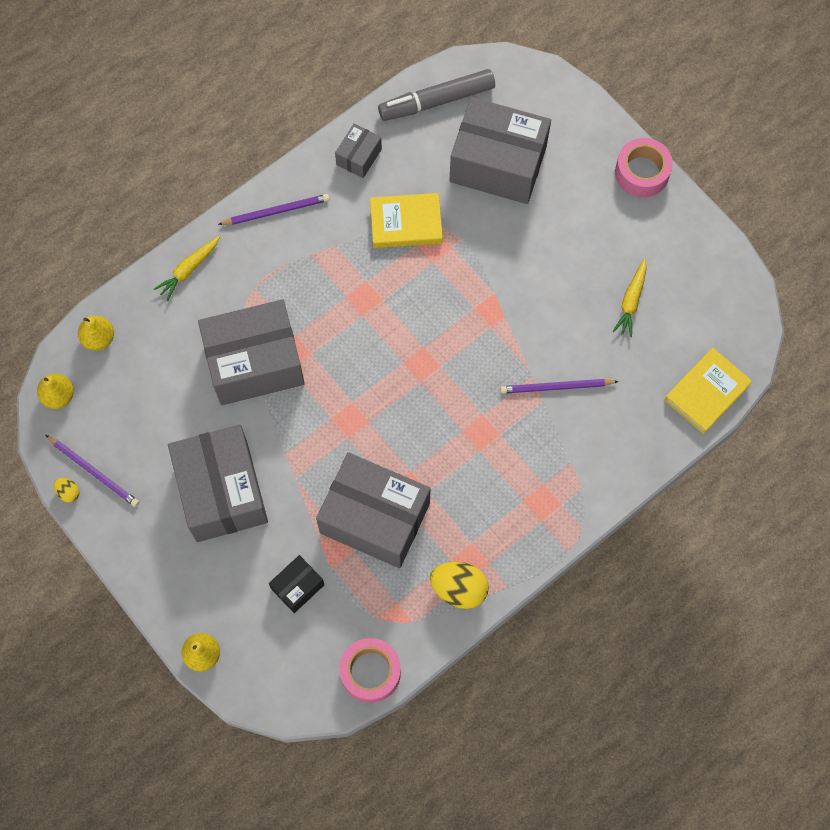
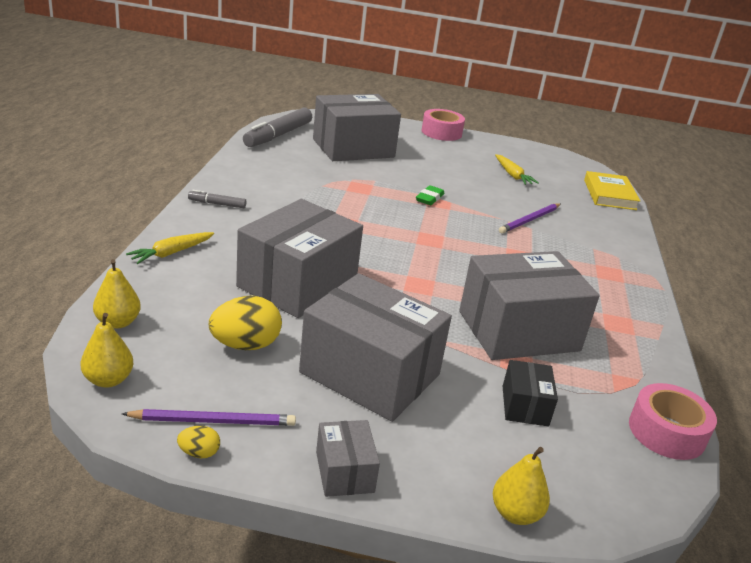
camera: 45 degrees left, 40 degrees down
yellow carrot [154,236,220,301] -> yellow carrot turned 45 degrees clockwise [126,232,214,264]
purple pencil [218,194,329,225] -> grey marker [188,190,246,208]
grey box [335,123,382,178] -> grey box moved to [316,420,380,497]
yellow book [370,193,443,248] -> none
yellow egg [430,562,489,609] -> yellow egg moved to [209,296,282,350]
none -> green eraser [416,185,444,205]

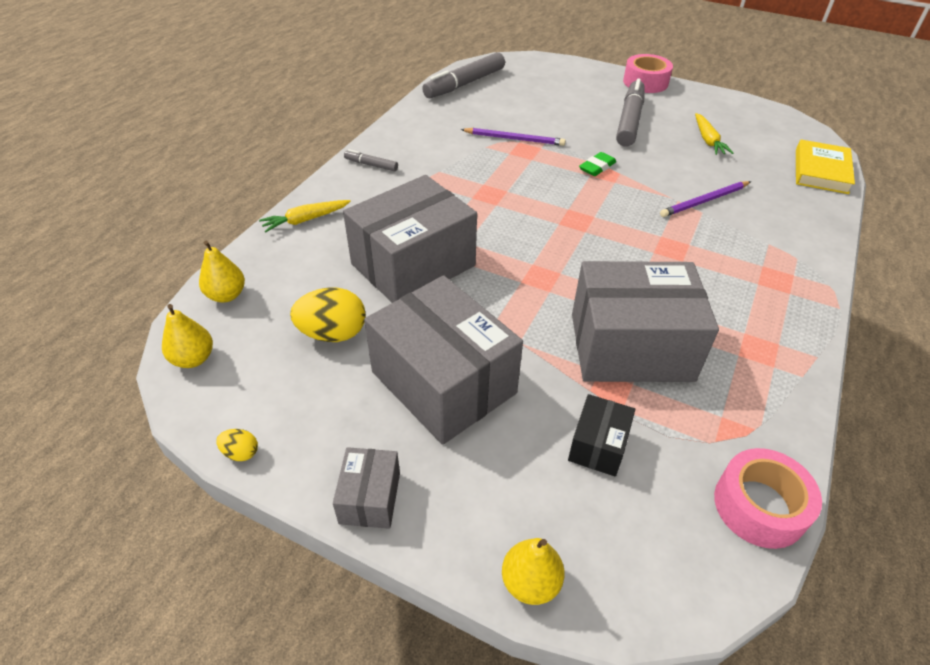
camera: 20 degrees right, 15 degrees up
purple pencil [122,409,296,426] -> purple pencil moved to [461,128,566,146]
grey box [313,94,401,161] -> none
none -> grey marker [616,78,645,147]

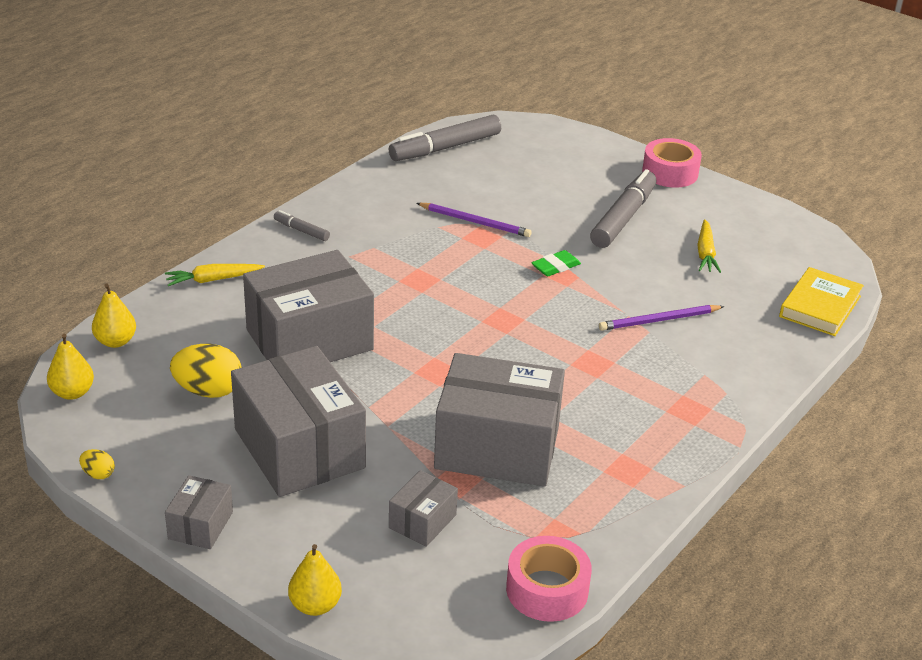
camera: 10 degrees right, 10 degrees down
black box [568,394,635,477] -> grey box [389,470,458,547]

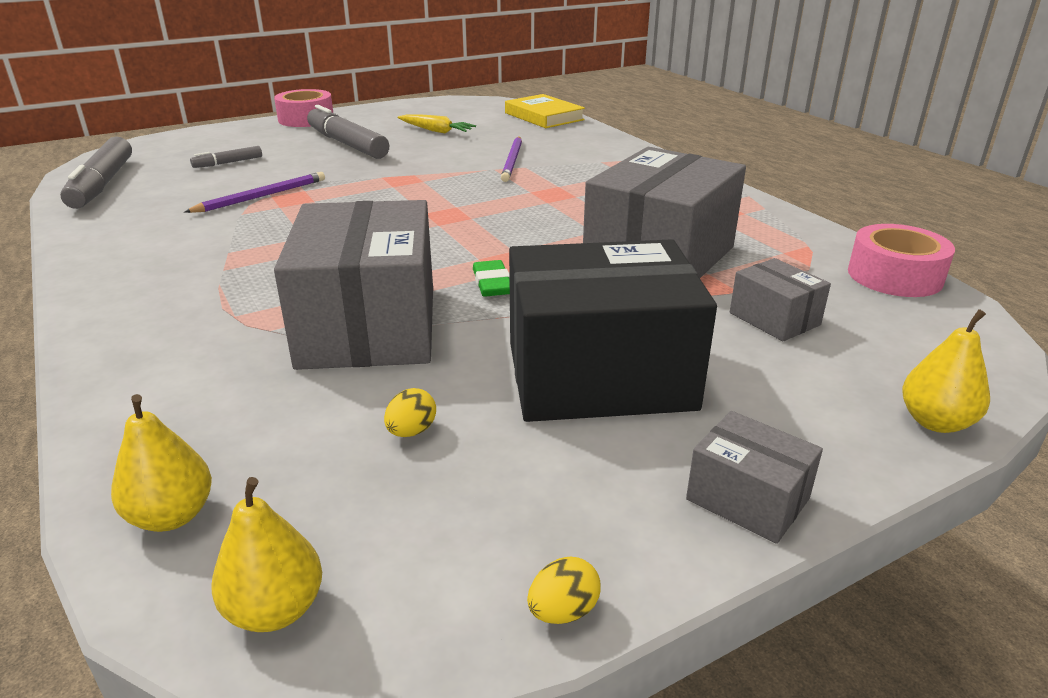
camera: 65 degrees left, 5 degrees down
yellow carrot [165,264,265,286] -> none
yellow egg [170,344,242,398] -> yellow egg [384,388,436,437], size x0.49
grey box [231,346,366,497] -> black box [509,239,717,422]
grey marker [274,210,330,241] -> grey marker moved to [190,146,262,168]
green eraser [531,250,581,276] -> green eraser moved to [473,260,510,297]

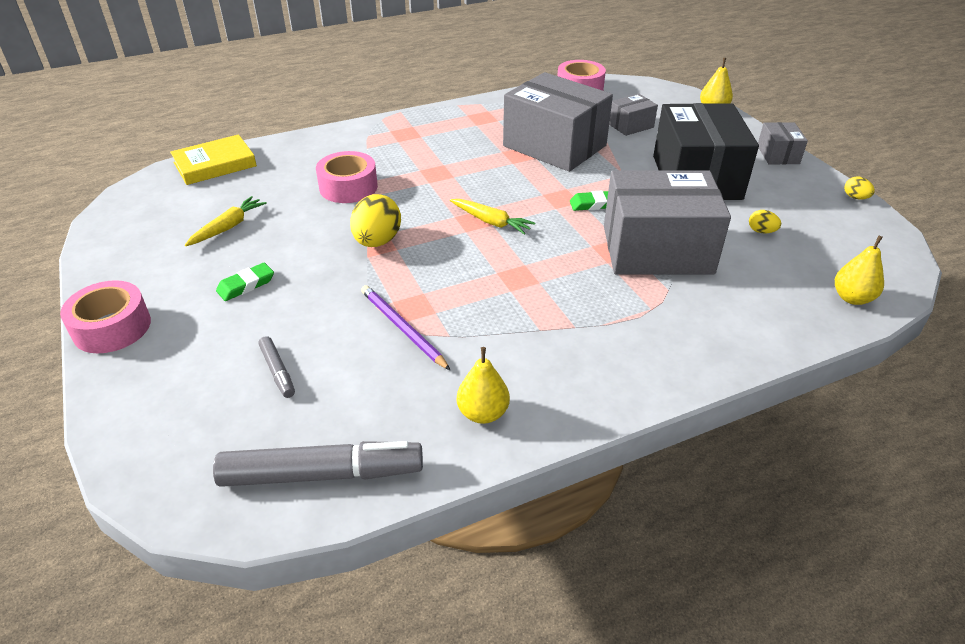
camera: 85 degrees left, 10 degrees up
yellow pear [211,477,322,632] -> yellow pear moved to [457,347,510,424]
grey marker [307,105,389,159] -> green eraser [216,262,274,301]
purple pencil [501,136,522,182] -> pink tape [316,151,378,203]
grey box [686,411,823,544] -> grey box turned 45 degrees counterclockwise [758,122,808,164]
none -> yellow egg [350,194,401,247]
none -> yellow carrot [450,199,535,235]

